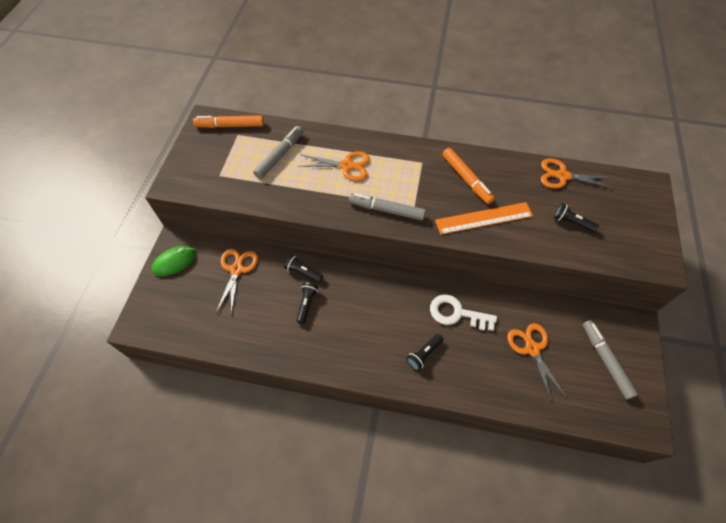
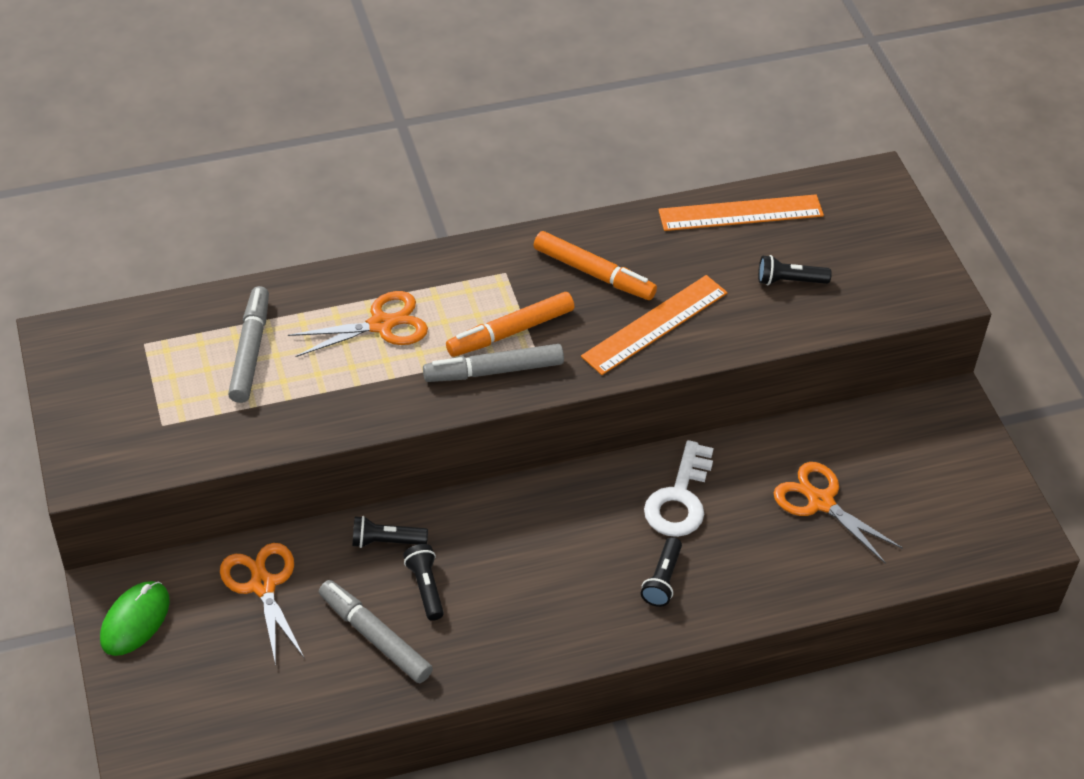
camera: 30 degrees left, 10 degrees down
orange marker [193,115,264,128] -> orange marker moved to [446,292,574,357]
white key [430,294,497,331] -> white key turned 60 degrees counterclockwise [644,440,714,537]
orange scissors [541,158,614,189] -> orange ruler [658,194,824,231]
grey marker [583,320,638,400] -> grey marker moved to [319,580,433,683]

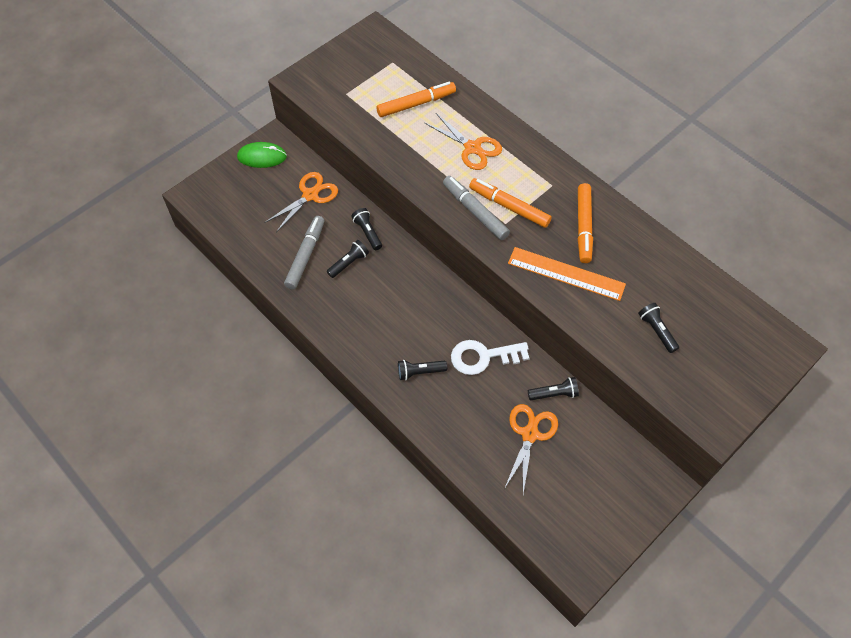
camera: 65 degrees right, 10 degrees up
grey marker [228,286,269,403] -> orange marker [376,82,456,117]
orange ruler [658,194,824,231] -> none
none -> black flashlight [528,377,579,400]

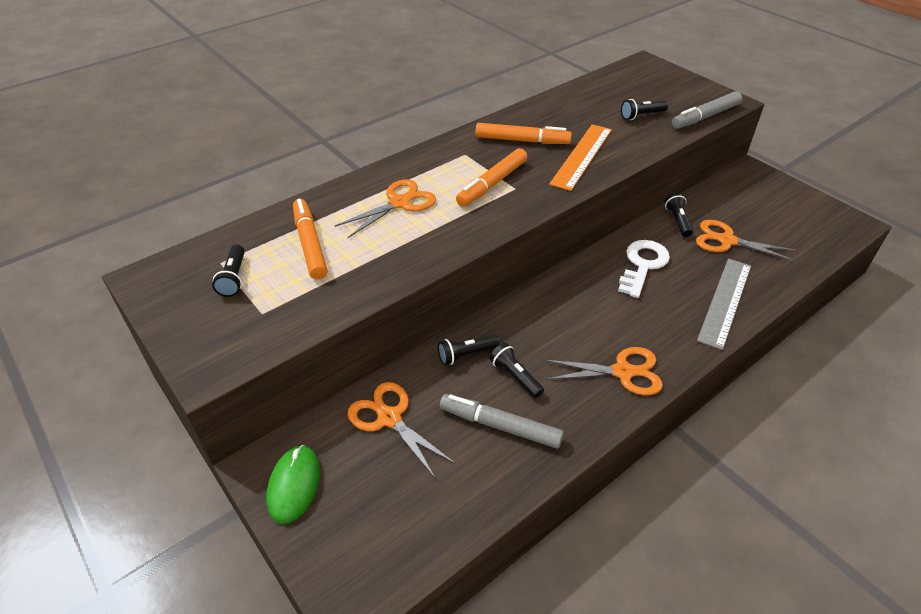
camera: 85 degrees left, 15 degrees down
black flashlight [398,360,447,380] -> black flashlight moved to [212,245,245,297]
grey marker [443,176,510,240] -> grey marker moved to [672,91,742,129]
white key [451,340,530,375] -> white key turned 150 degrees counterclockwise [618,240,670,298]
none -> orange scissors [544,347,663,395]
none -> grey ruler [697,259,751,350]

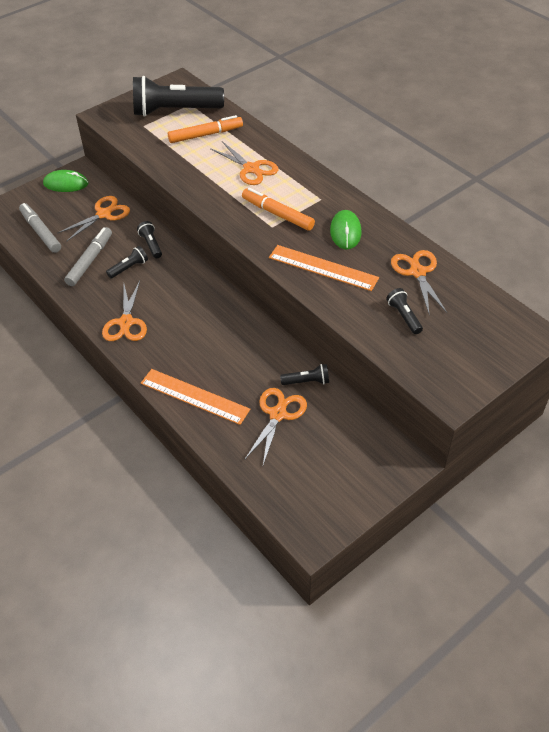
camera: 90 degrees right, 5 degrees up
black flashlight [212,245,245,297] -> black flashlight [133,76,224,117], size x2.31
orange marker [476,123,572,144] -> green mouse [330,210,362,249]
white key [618,240,670,298] -> none
grey marker [672,91,742,129] -> grey marker moved to [19,203,61,253]
grey ruler [697,259,751,350] -> orange ruler [141,369,250,425]
none -> orange scissors [391,250,447,313]

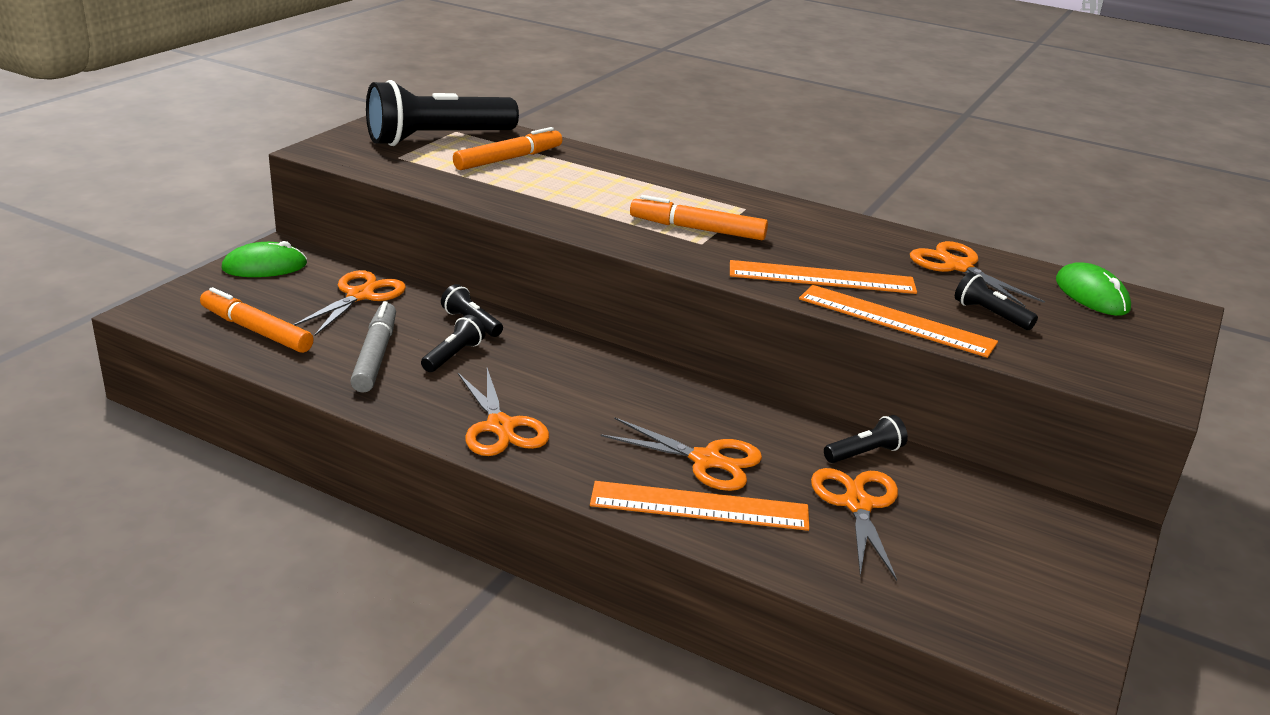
camera: 25 degrees left, 20 degrees down
grey marker [19,203,61,253] -> orange marker [200,287,314,353]
orange scissors [210,141,278,185] -> orange scissors moved to [601,417,762,491]
green mouse [330,210,362,249] -> green mouse moved to [1056,262,1131,316]
none -> orange ruler [799,285,998,358]

